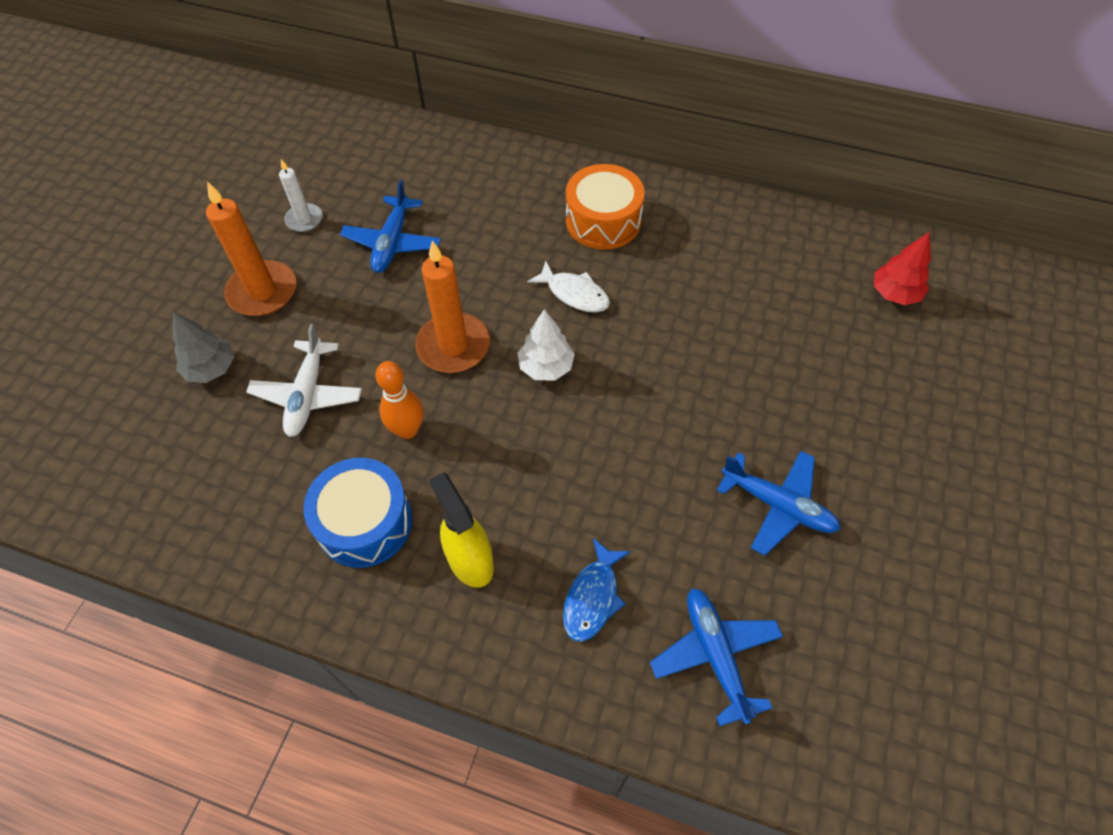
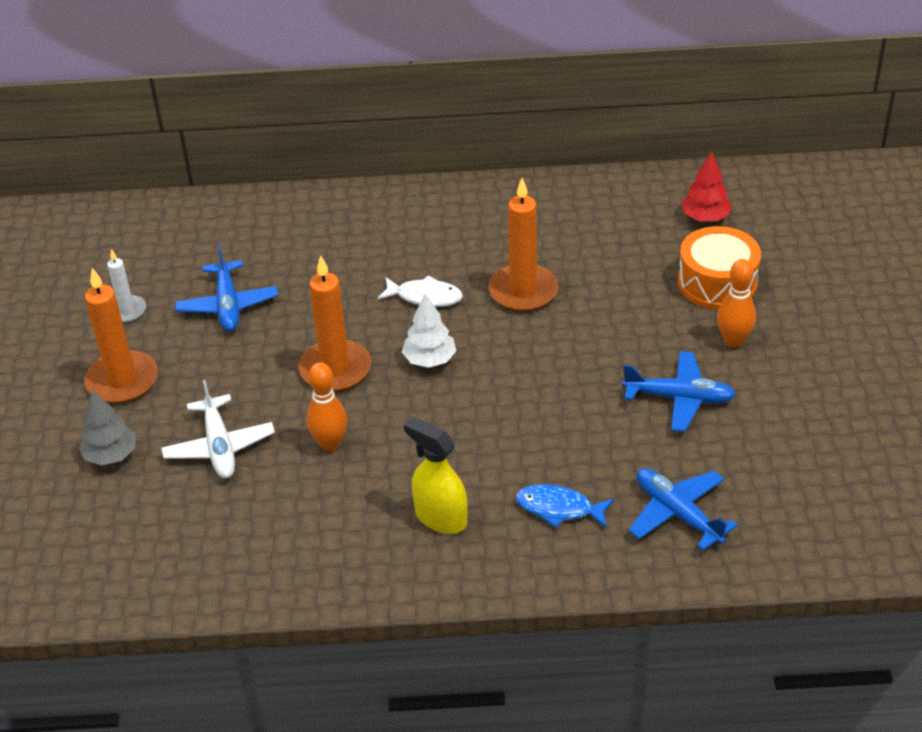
camera: 20 degrees left, 15 degrees down
blue drum [303,458,412,568] -> none
blue fish [563,538,631,642] -> blue fish turned 105 degrees clockwise [516,484,614,528]
orange drum [566,164,645,250] -> orange drum moved to [678,226,761,310]
none -> orange candle [488,178,558,312]
none -> orange bowling pin [717,259,756,347]

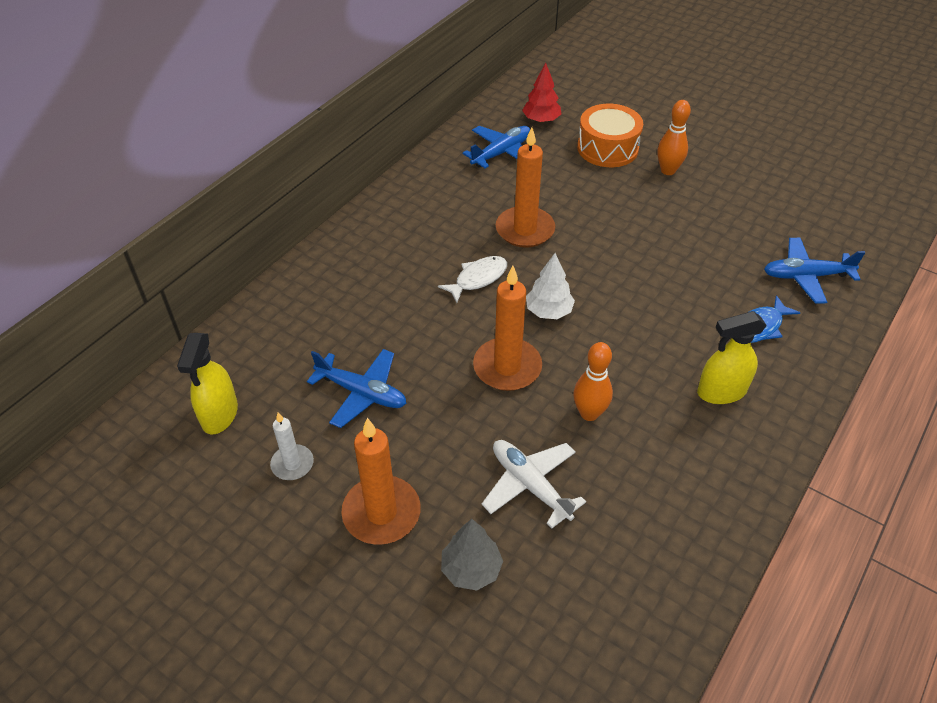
camera: 55 degrees left, 5 degrees up
white plane [161,380,275,478] -> white plane turned 150 degrees counterclockwise [482,440,586,528]
blue plane [622,351,736,432] -> blue plane moved to [463,126,530,168]
none -> yellow spray bottle [177,333,238,434]

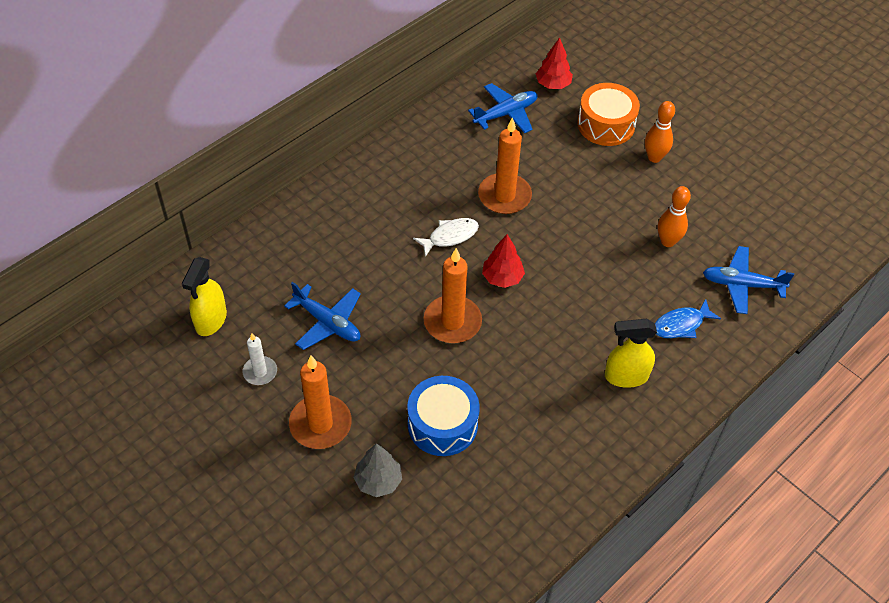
camera: 10 degrees right, 5 degrees up
white plane [482,440,586,528] -> blue drum [407,376,480,456]
white tree [526,253,575,319] -> red tree [482,234,525,288]
orange bowling pin [573,342,613,421] -> orange bowling pin moved to [658,186,691,247]

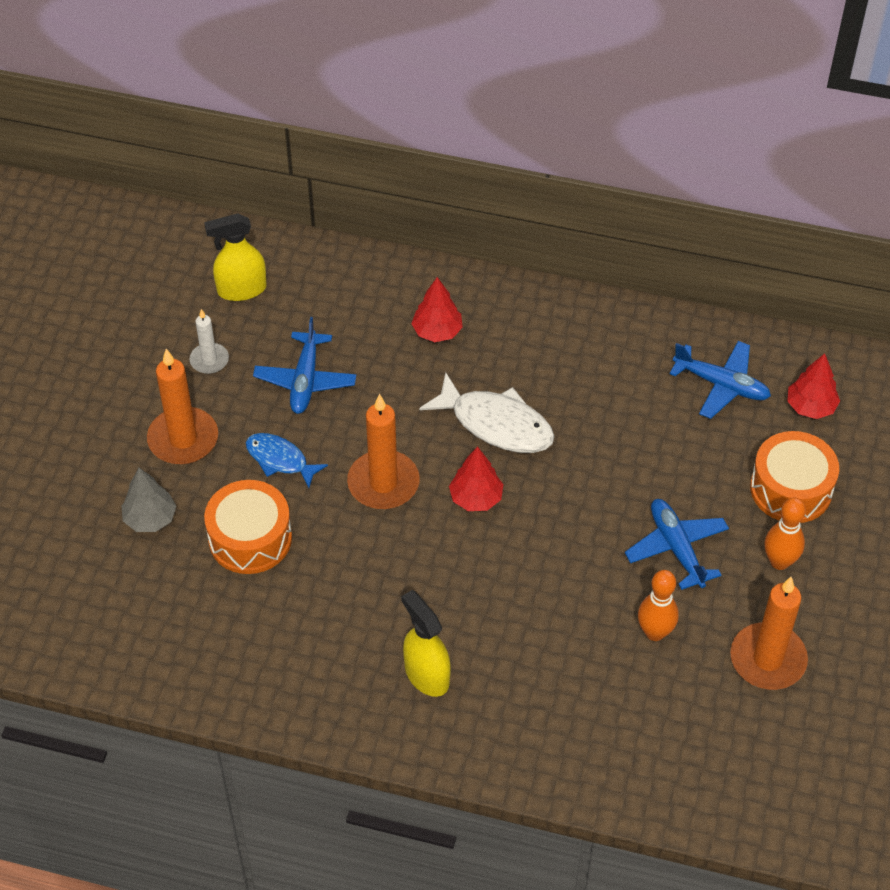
camera: 60 degrees right, 0 degrees up
blue drum [407,376,480,456] -> orange drum [204,480,292,574]
white fish [413,218,479,257] -> white fish [419,372,555,453], size x1.60
orange candle [478,117,532,214] -> orange candle moved to [730,577,808,690]
blue fish [655,299,721,338] -> blue fish moved to [246,433,328,488]
blue plane [703,246,794,314] -> blue plane moved to [625,499,729,590]
none -> red tree [411,277,463,342]

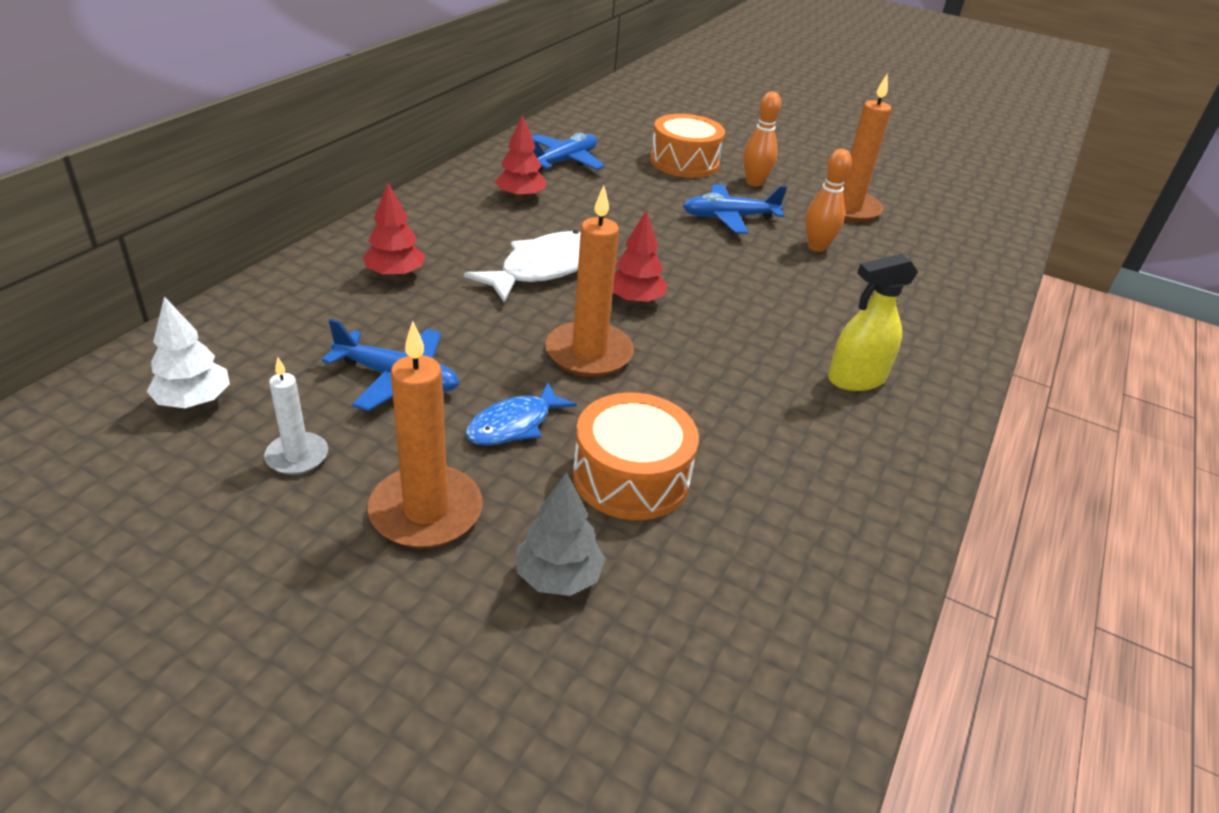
camera: 80 degrees left, 15 degrees down
yellow spray bottle [204,213,267,301] -> white tree [146,296,230,408]
red tree [787,353,840,419] -> red tree moved to [495,114,546,200]

